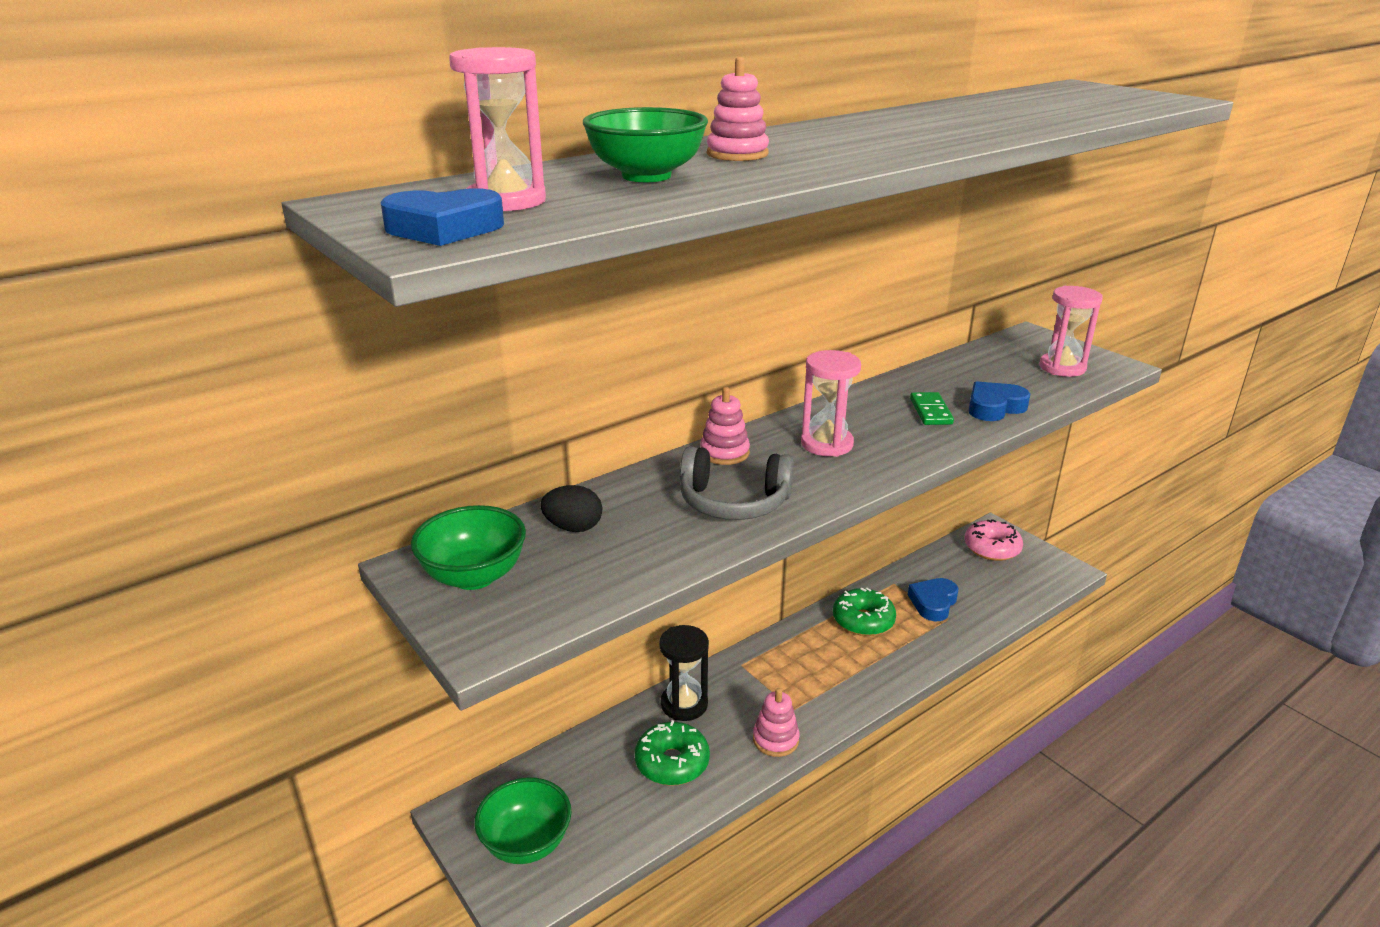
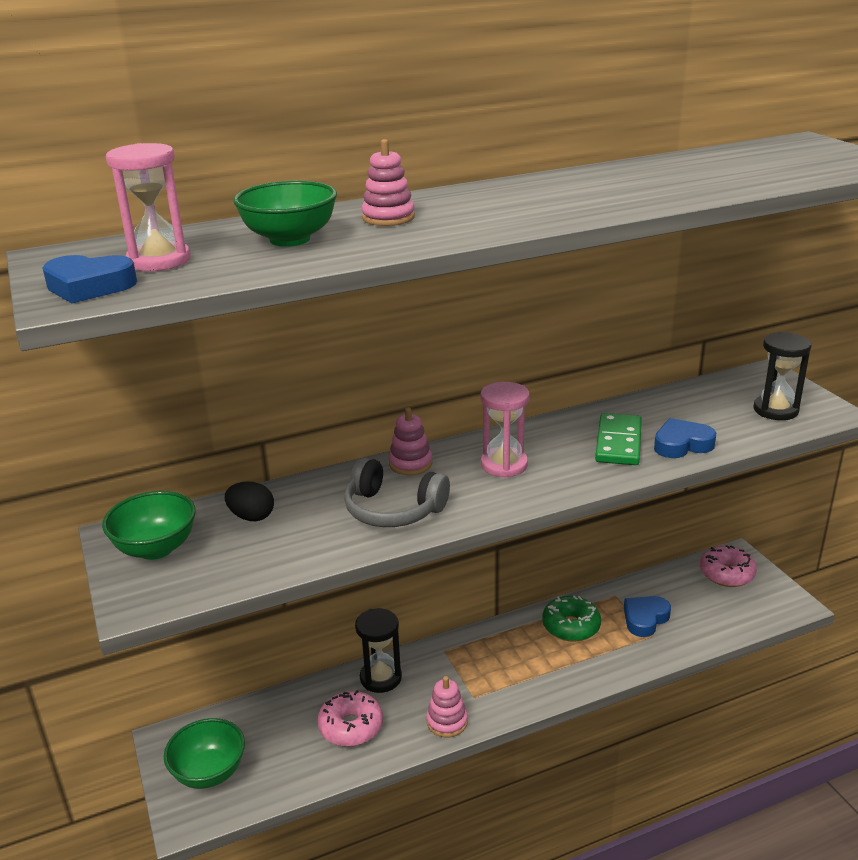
camera: 15 degrees right, 0 degrees up
green donut [635,720,710,786] -> pink donut [317,690,383,747]
green domino [910,392,954,425] -> green domino [595,413,642,465], size x1.51
pink hourglass [1039,286,1103,377] -> black hourglass [753,332,811,420]

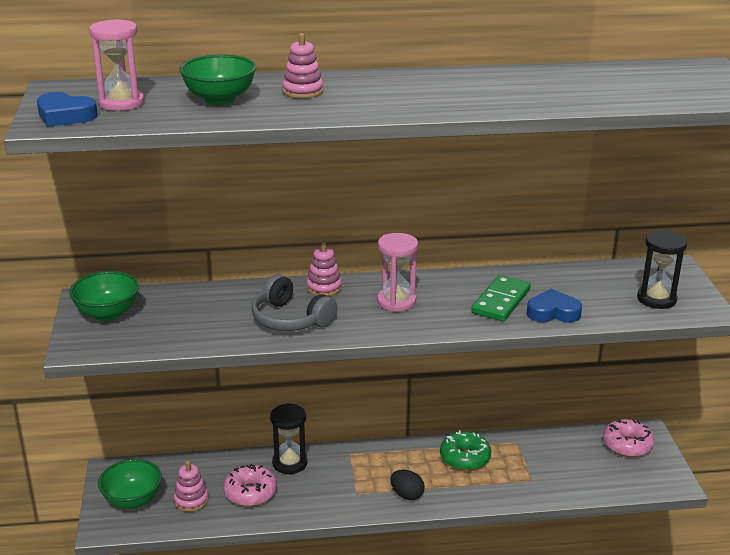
camera: 15 degrees right, 0 degrees up
black egg [225,481,274,521] -> black egg moved to [390,470,425,500]
pink stacking toy [426,676,468,737] -> pink stacking toy moved to [174,461,209,512]
blue heart [624,596,671,637] -> none

